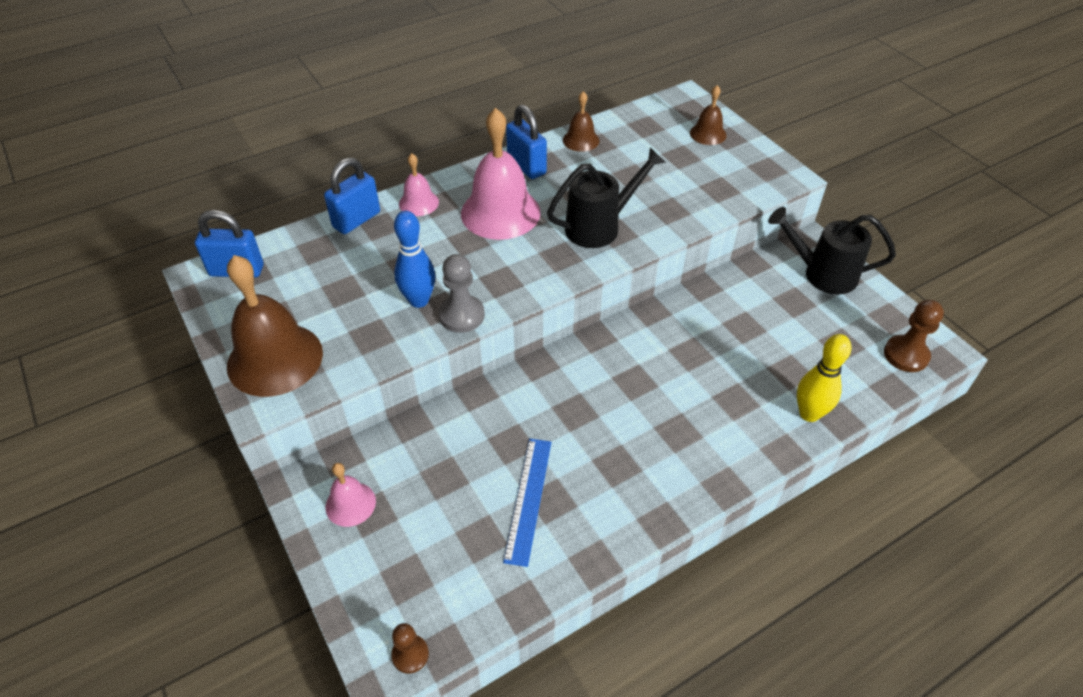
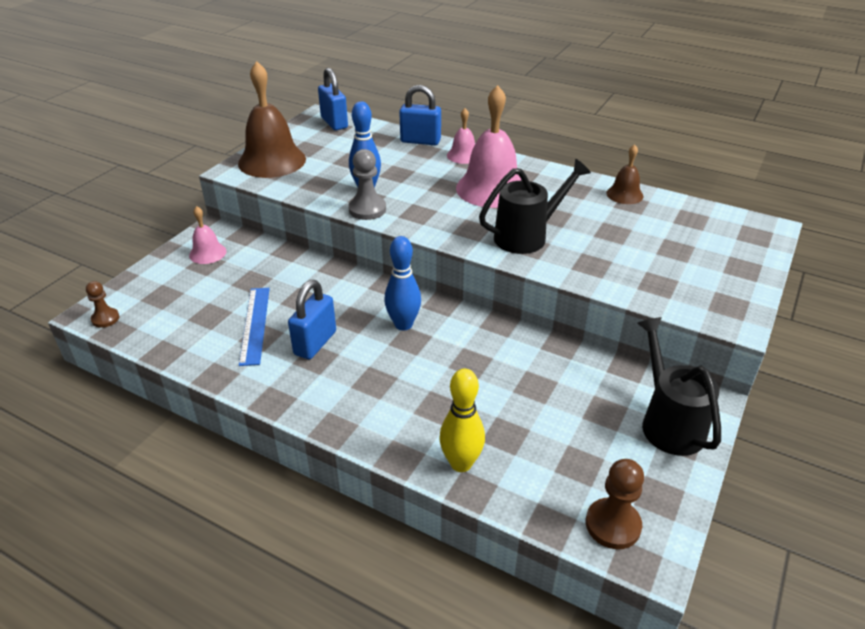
camera: 60 degrees right, 10 degrees down
blue ruler [503,439,552,567] -> blue ruler turned 75 degrees counterclockwise [239,288,270,366]
blue padlock [506,105,547,179] -> blue padlock moved to [288,280,336,359]
black watering can [547,147,665,248] -> black watering can turned 60 degrees counterclockwise [479,159,591,254]
brown bell [690,85,727,145] -> none
none -> blue bowling pin [384,236,421,331]

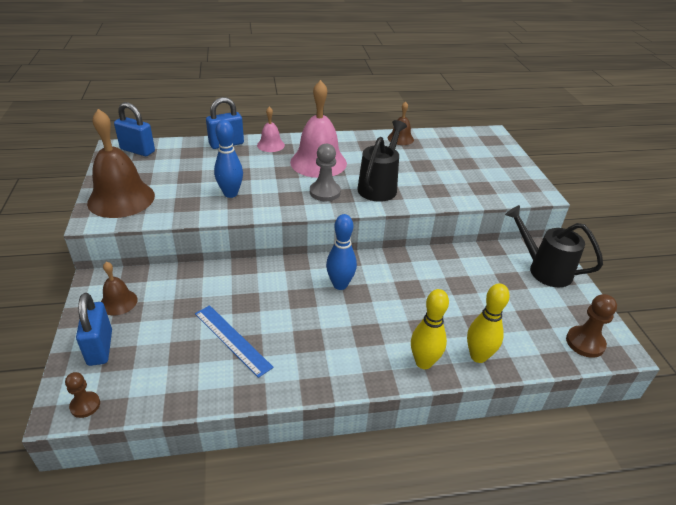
camera: 40 degrees left, 0 degrees up
pink bell [189,206,227,264] -> brown bell [101,262,138,315]
blue padlock [288,280,336,359] -> blue padlock moved to [76,293,112,366]
grey pawn [348,149,386,220] -> grey pawn moved to [310,144,341,201]
none -> yellow bowling pin [411,289,449,369]

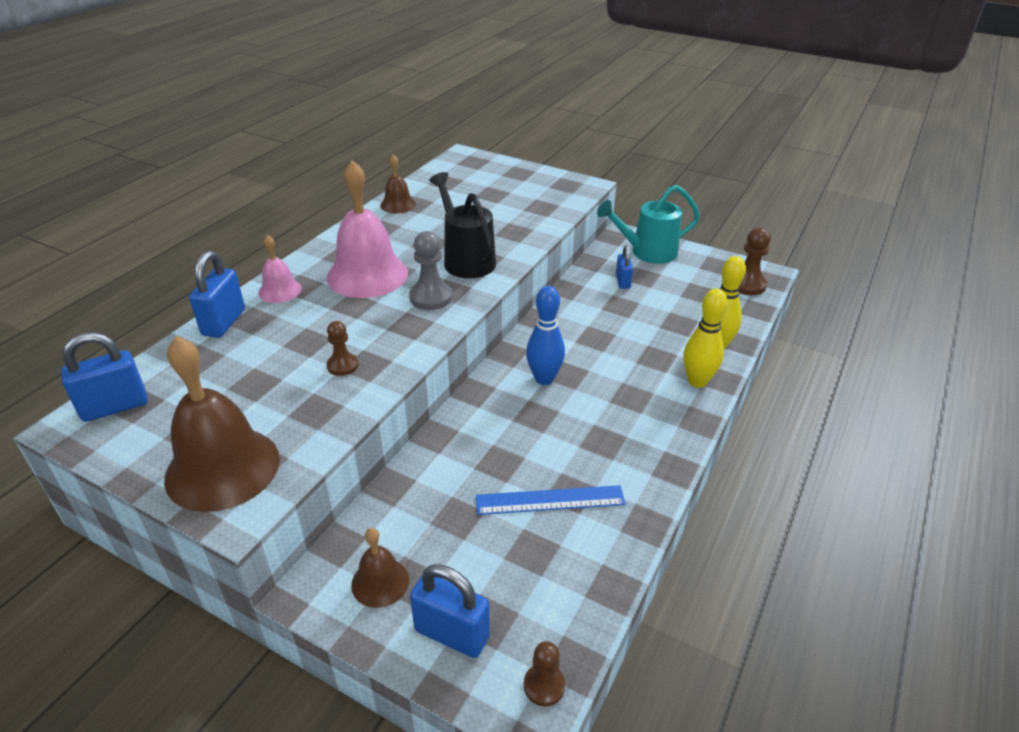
camera: 50 degrees left, 0 degrees up
blue bowling pin [214,120,243,198] -> brown pawn [327,321,358,376]
black watering can [505,205,603,287] -> turquoise watering can [597,185,700,264]
none -> blue padlock [616,245,633,289]

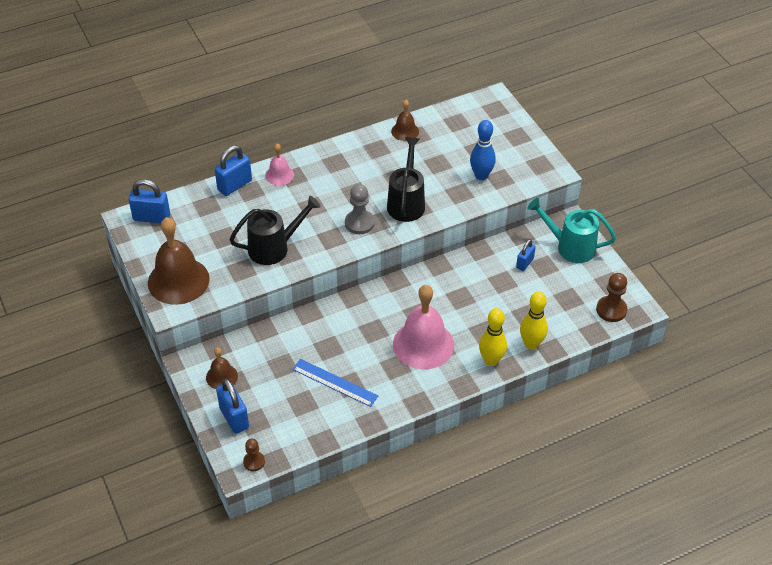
camera: 35 degrees right, 10 degrees up
pink bell [327,160,408,298] -> pink bell moved to [393,285,454,369]
brown pawn [327,321,358,376] -> black watering can [229,196,321,265]
blue bowling pin [526,286,565,385] -> blue bowling pin moved to [470,120,496,180]

